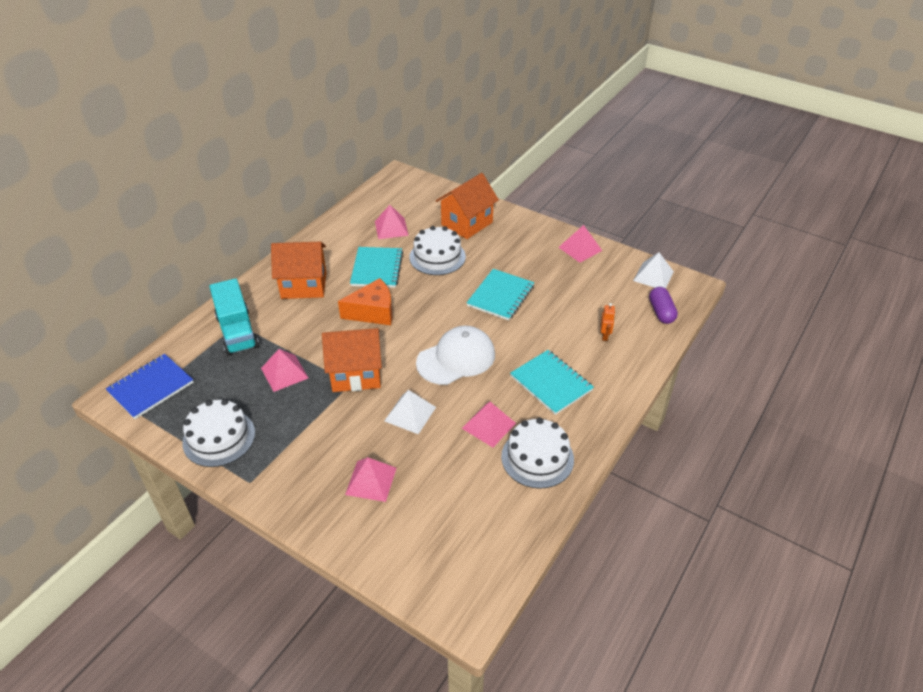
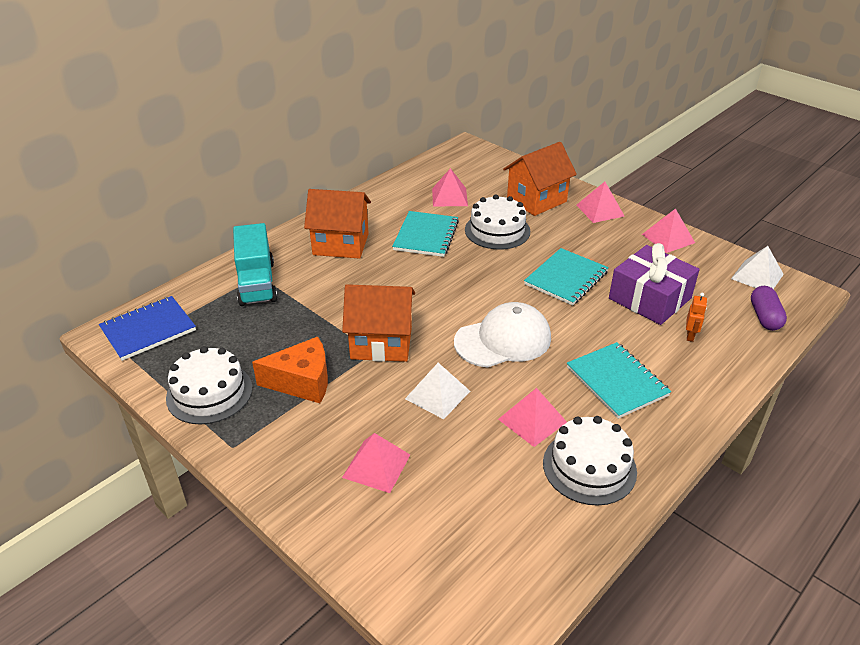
camera: 10 degrees right, 5 degrees down
pink pyramid [261,349,308,392] -> pink pyramid moved to [576,182,624,223]
orange cheese [338,278,392,325] -> orange cheese moved to [252,337,328,403]
none -> purple gift [609,243,700,325]

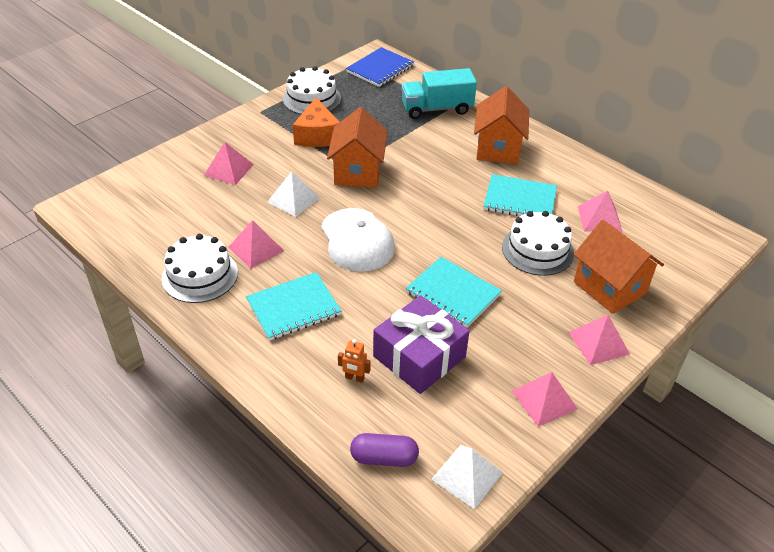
camera: 90 degrees right, 5 degrees up
blue notebook [99,296,196,361] -> blue notebook turned 75 degrees clockwise [346,47,414,87]

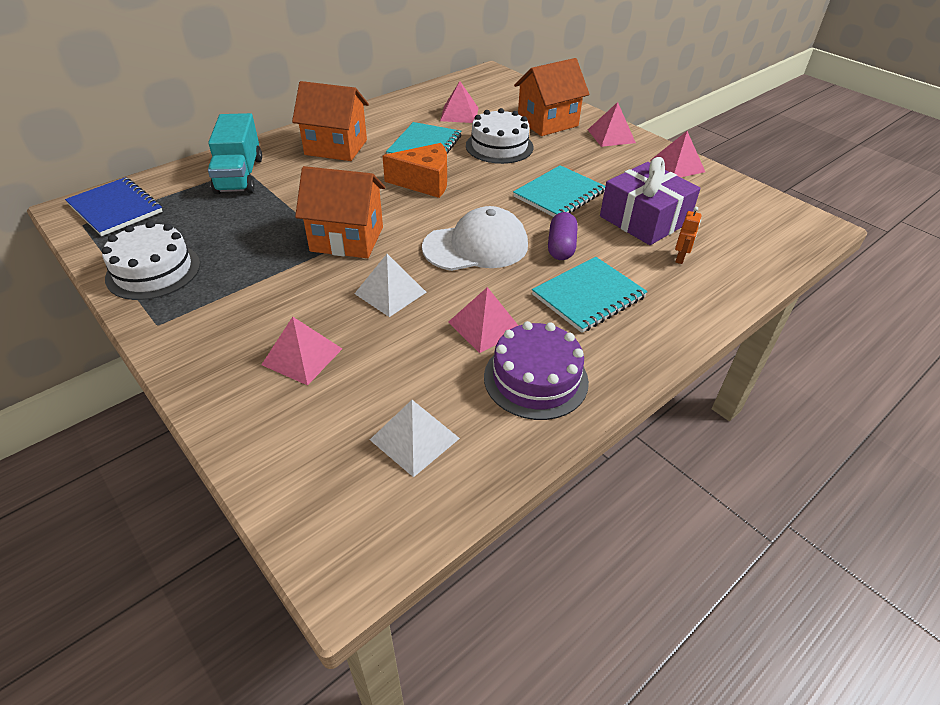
camera: 85 degrees left, 0 degrees up
white cake [162,234,238,303] -> purple cake [484,321,589,420]
turquoise notebook [246,272,341,341] -> turquoise notebook turned 75 degrees clockwise [532,257,648,333]
orange cheese [293,98,340,147] -> orange cheese moved to [383,143,447,198]
purple capsule [350,433,419,467] -> purple capsule moved to [548,212,578,260]
white pyramid [431,445,503,509] -> white pyramid moved to [370,400,460,477]

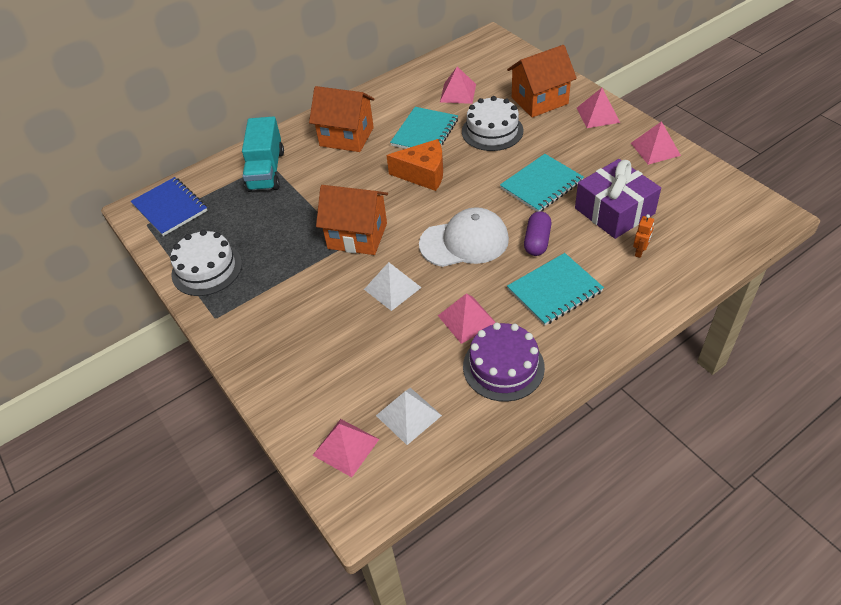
camera: 10 degrees right, 5 degrees up
pink pyramid [261,317,342,385] -> pink pyramid moved to [312,419,379,477]

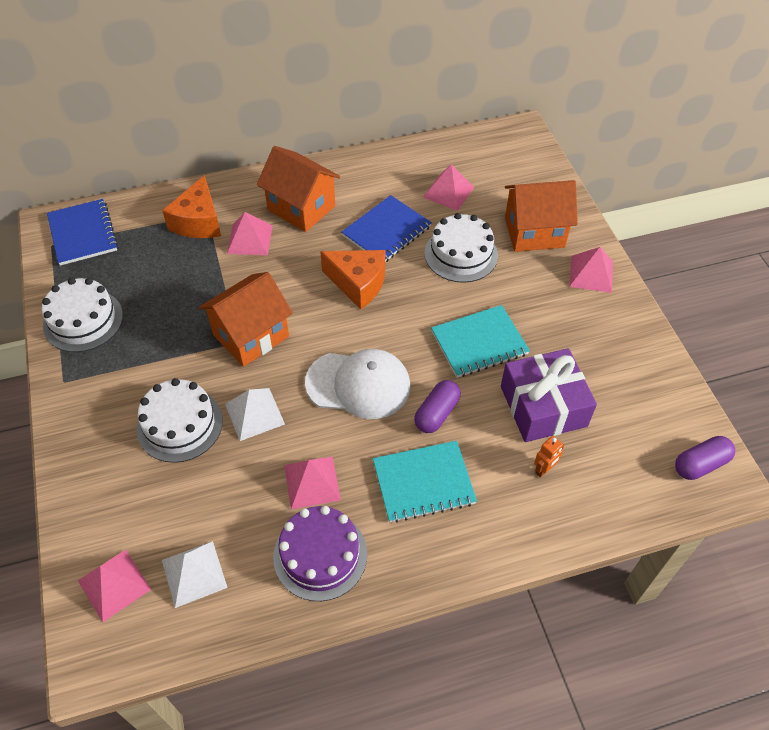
camera: 15 degrees right, 5 degrees up
turquoise truck [242,116,284,192] -> orange cheese [162,175,221,238]
orange house [316,185,388,255] -> orange house turned 75 degrees counterclockwise [199,272,293,367]
turquoise notebook [390,107,458,149] -> blue notebook [342,195,432,262]
pink pyramid [631,121,681,165] -> pink pyramid moved to [227,212,273,255]
none -> white cake [136,378,223,463]
none -> purple capsule [675,436,735,480]

